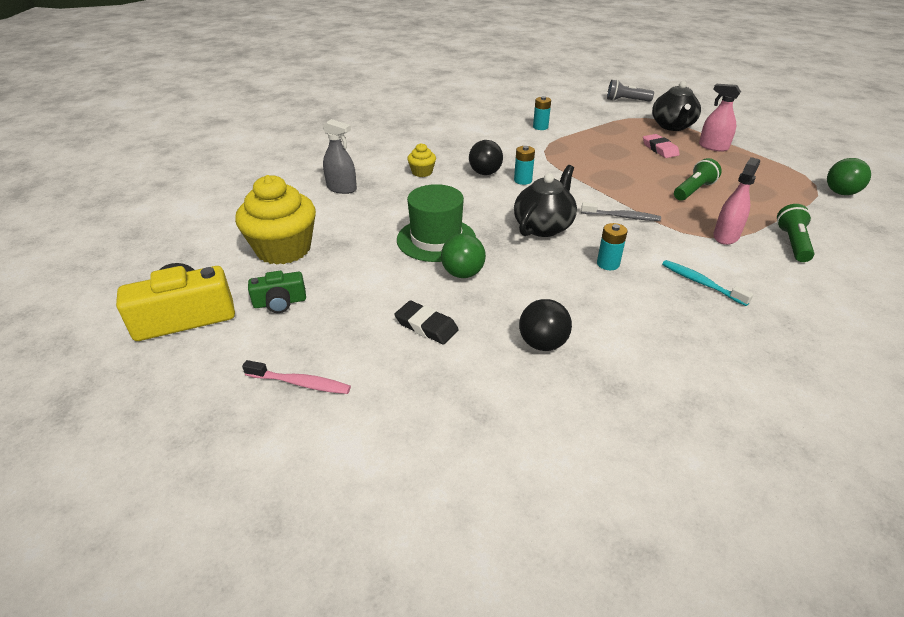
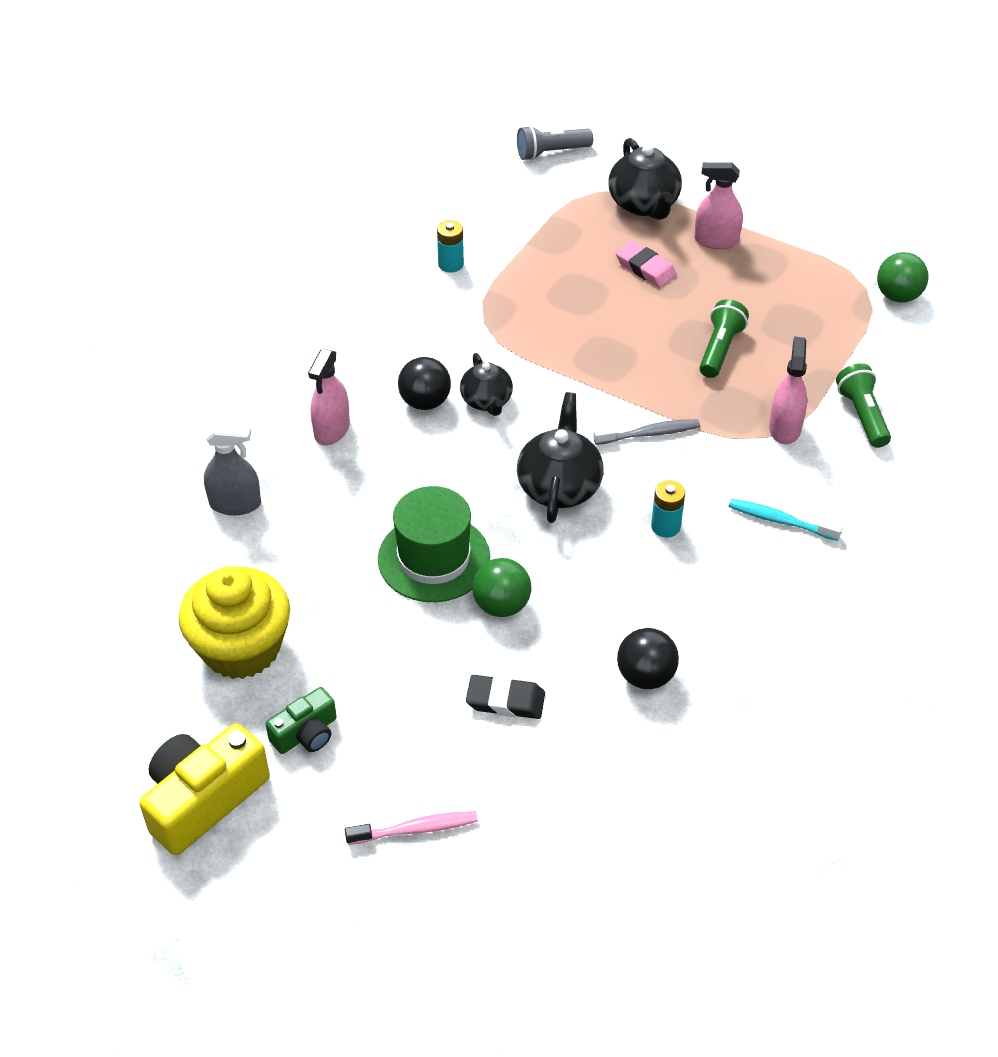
camera: 25 degrees left, 10 degrees up
yellow cupcake [407,143,436,177] -> pink spray bottle [308,349,350,445]
turquoise battery [514,146,535,185] -> black teapot [460,353,513,416]

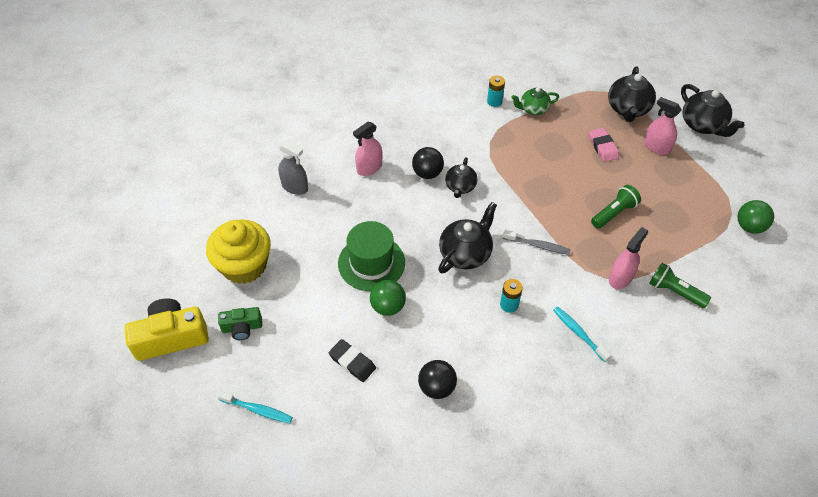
camera: 30 degrees right, 5 degrees up
pink toothbrush [345,811,478,845] -> turquoise toothbrush [217,391,293,423]
grey flashlight [517,125,593,160] -> none
green flashlight [836,363,891,448] -> green flashlight turned 75 degrees counterclockwise [649,263,711,308]
none -> green teapot [511,87,559,115]
none -> black teapot [681,84,745,137]

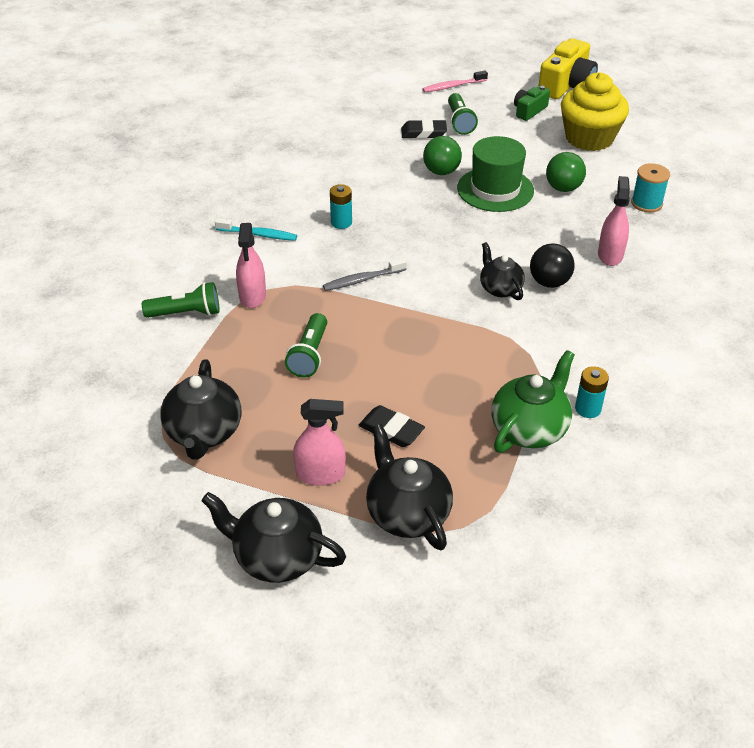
camera: 140 degrees right, 10 degrees down
turquoise toothbrush [217,391,293,423] -> pink toothbrush [423,70,488,92]
grey spray bottle [278,141,308,195] -> turquoise spool [631,163,670,212]
black ball [418,360,457,399] -> none
black teapot [438,202,497,273] -> black teapot moved to [160,359,241,460]
green teapot [511,87,559,115] -> green teapot [491,350,575,453], size x1.55
pink eraser [589,128,619,162] -> black eraser [359,405,425,447]
green ball [737,200,774,234] -> green ball moved to [546,152,586,192]
none -> green flashlight [448,93,478,135]

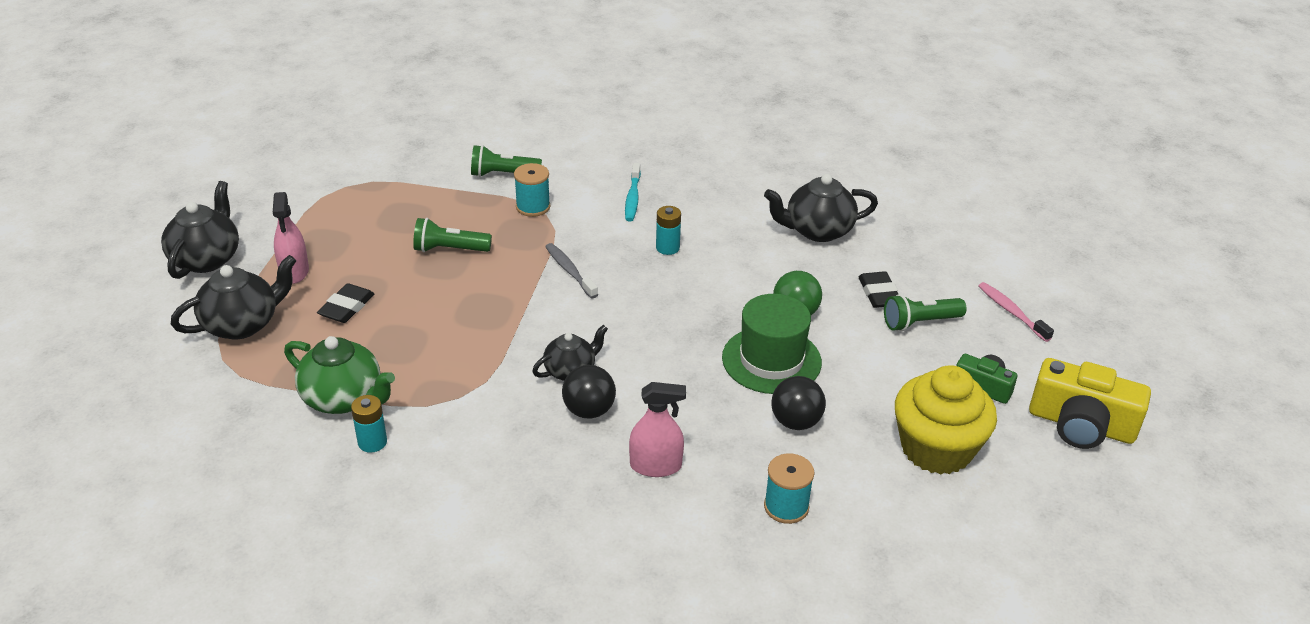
camera: 80 degrees right, 5 degrees down
green flashlight [142,282,219,318] -> green flashlight turned 105 degrees clockwise [471,145,542,177]
black teapot [160,359,241,460] -> black teapot moved to [764,174,878,242]
pink spray bottle [236,223,266,308] -> turquoise spool [514,163,550,217]
green ball [546,152,586,192] -> black ball [771,376,826,430]

